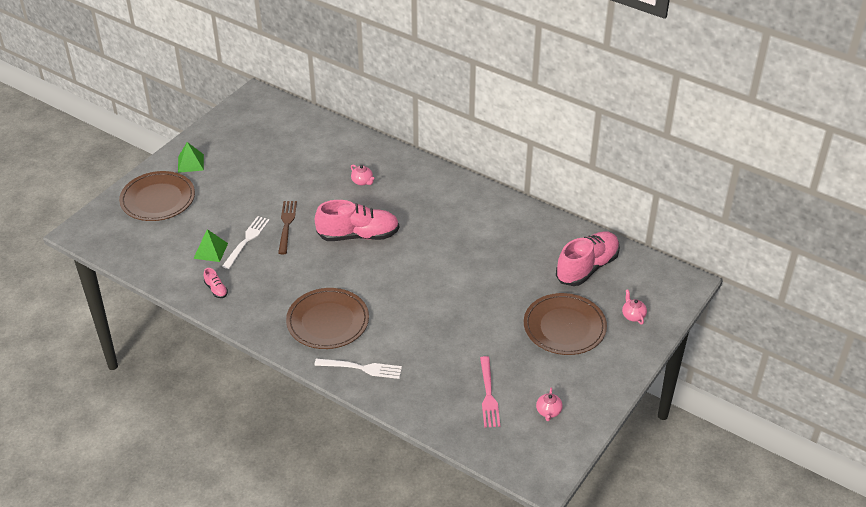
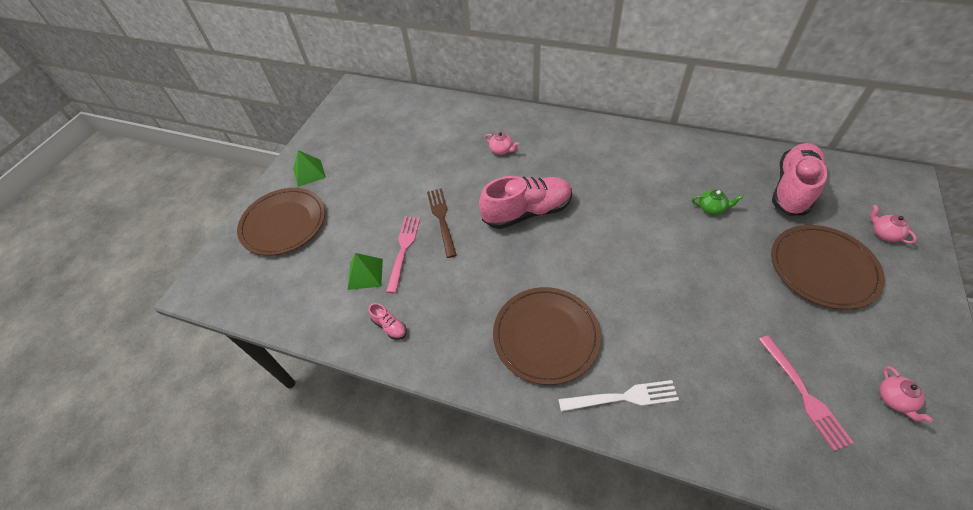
camera: 10 degrees left, 10 degrees up
white fork [222,216,270,269] -> pink fork [386,216,420,293]
none -> green teapot [692,190,743,215]

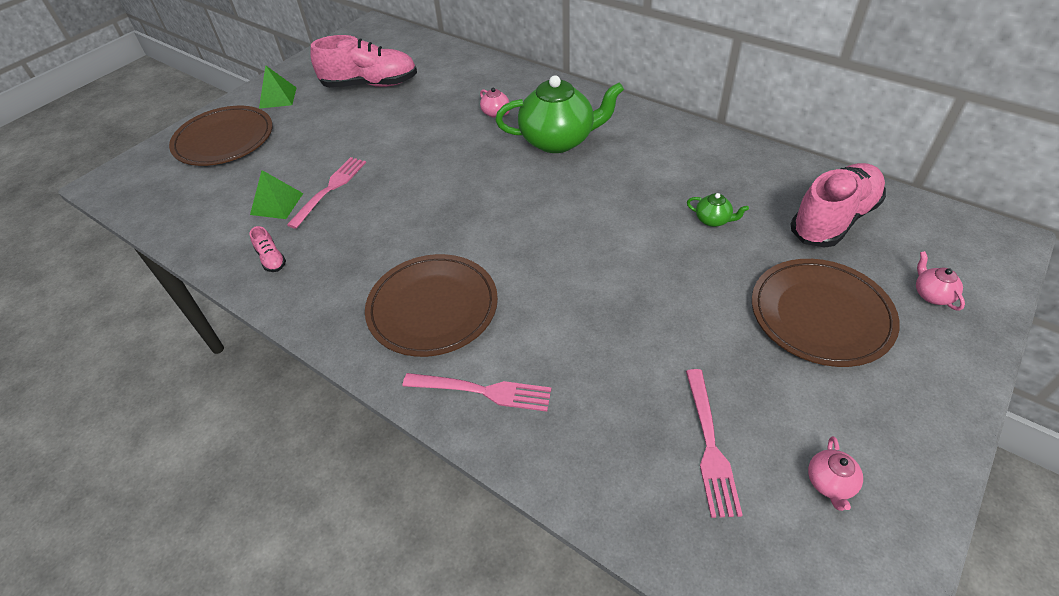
camera: 15 degrees right, 5 degrees down
brown fork [427,188,457,258] -> none
pink shoe [479,176,572,229] -> pink shoe moved to [310,35,417,88]
white fork [559,380,679,412] -> pink fork [403,373,552,412]
none -> green teapot [495,76,624,153]

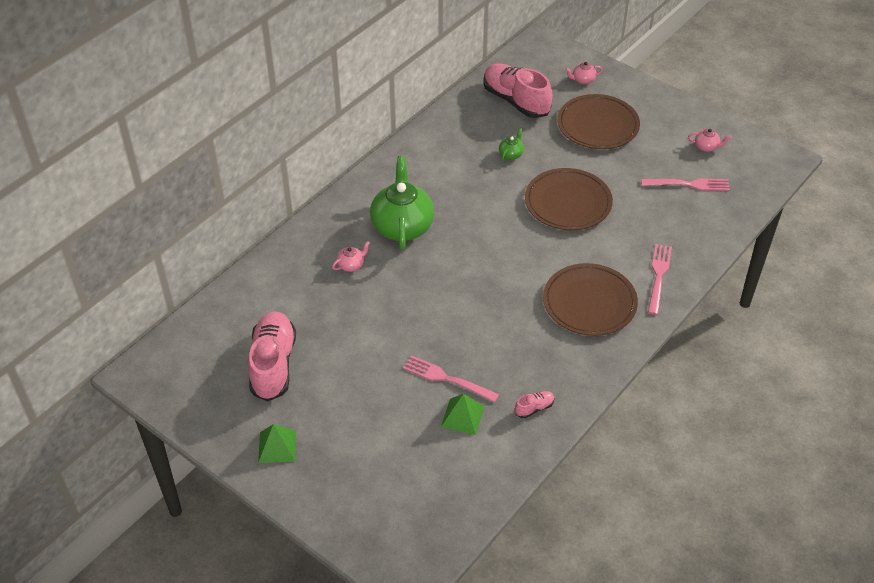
camera: 90 degrees left, 0 degrees up
brown plate [169,106,273,166] -> brown plate moved to [525,168,613,230]

